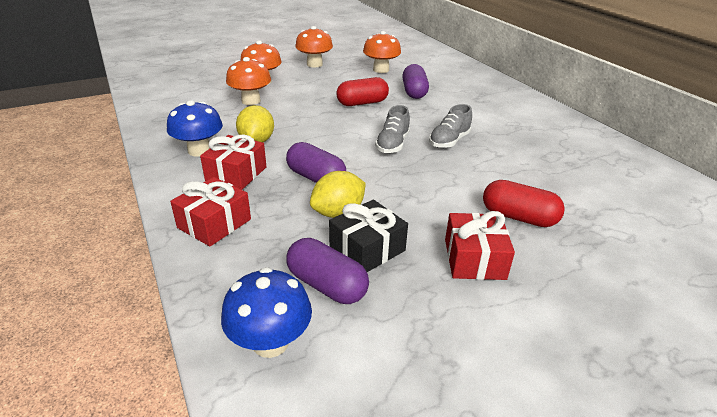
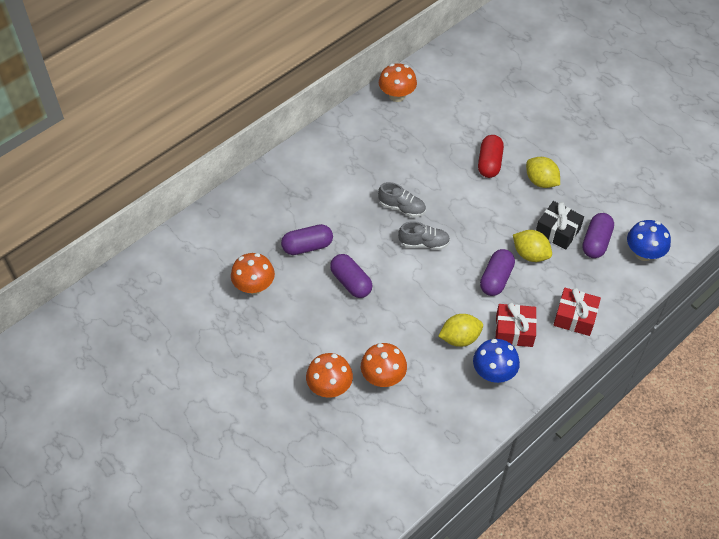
camera: 105 degrees left, 20 degrees up
orange mushroom [295,26,333,68] -> orange mushroom moved to [379,63,417,102]
red capsule [336,77,389,106] -> purple capsule [330,254,373,298]
red gift [445,211,515,280] -> yellow lemon [526,157,560,188]

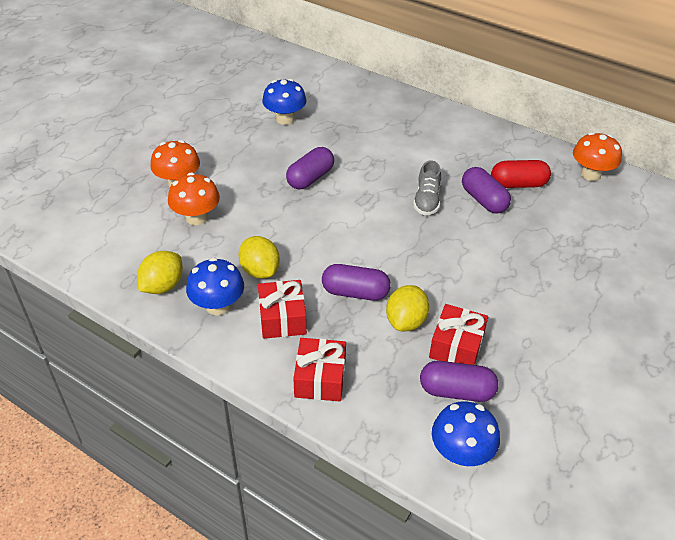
camera: 75 degrees right, 10 degrees down
orange mushroom [231,253,275,294] -> blue mushroom [262,79,307,125]
purple capsule [281,224,333,255] -> purple capsule moved to [462,167,511,213]
grey shoe [398,221,450,250] -> none
red capsule [478,135,504,178] -> red capsule moved to [491,160,551,188]
yellow lemon [526,157,560,188] -> yellow lemon moved to [137,251,183,294]
black gift [536,201,584,250] -> red gift [429,304,488,365]

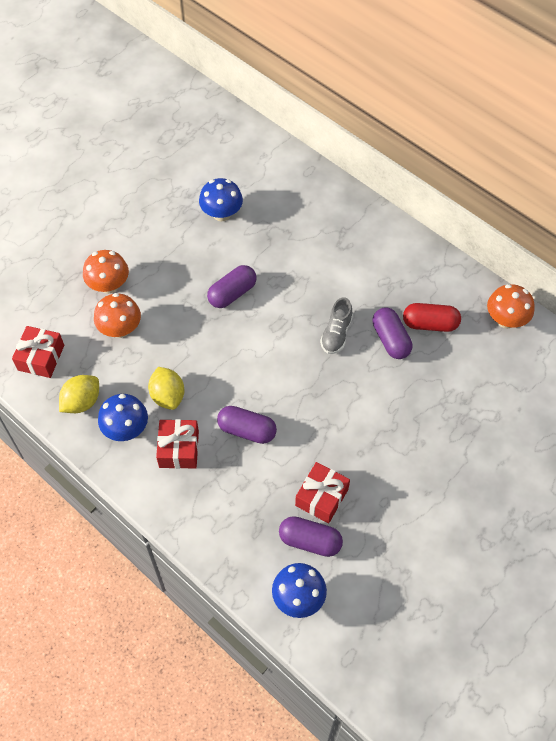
camera: 10 degrees right, 15 degrees up
red gift [293,338,346,402] -> red gift moved to [12,326,64,378]
yellow lemon [386,285,429,331] -> none

